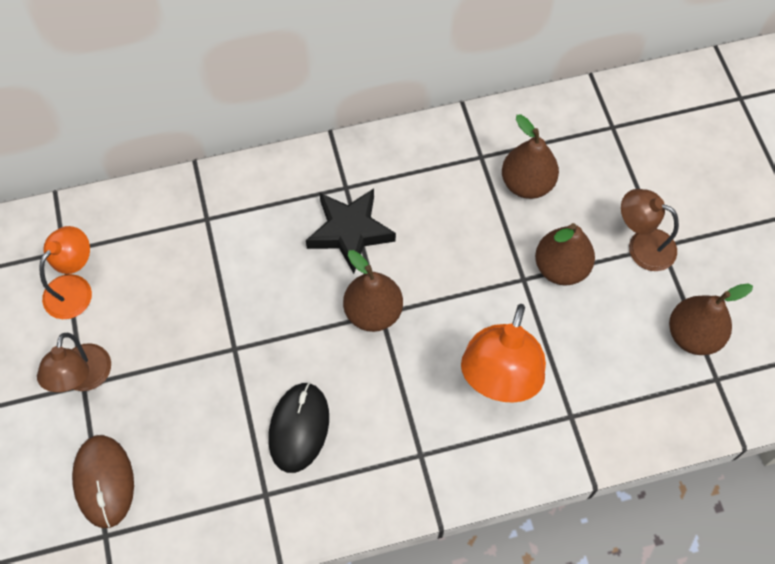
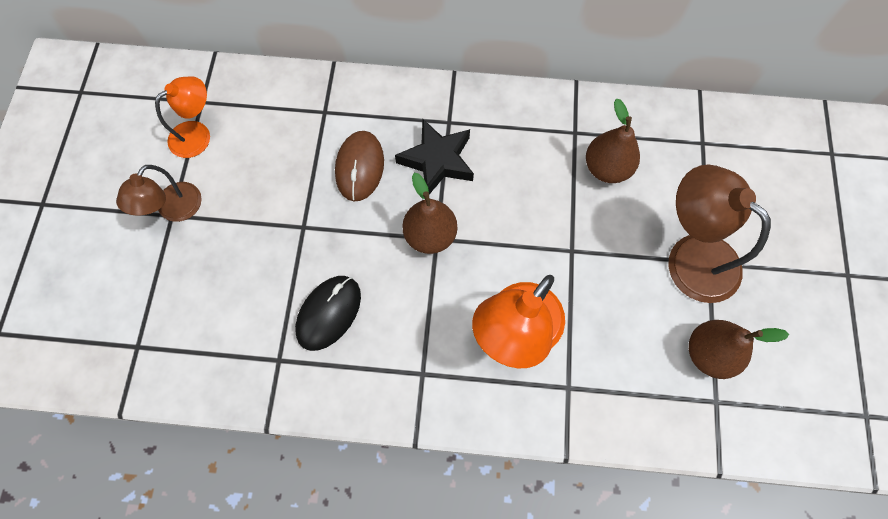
camera: 20 degrees right, 5 degrees up
brown mouse [72,435,134,528] -> brown mouse moved to [335,131,384,201]
brown pear [535,223,595,285] -> none
brown lamp [621,189,679,271] -> brown lamp [668,164,771,303], size x1.61

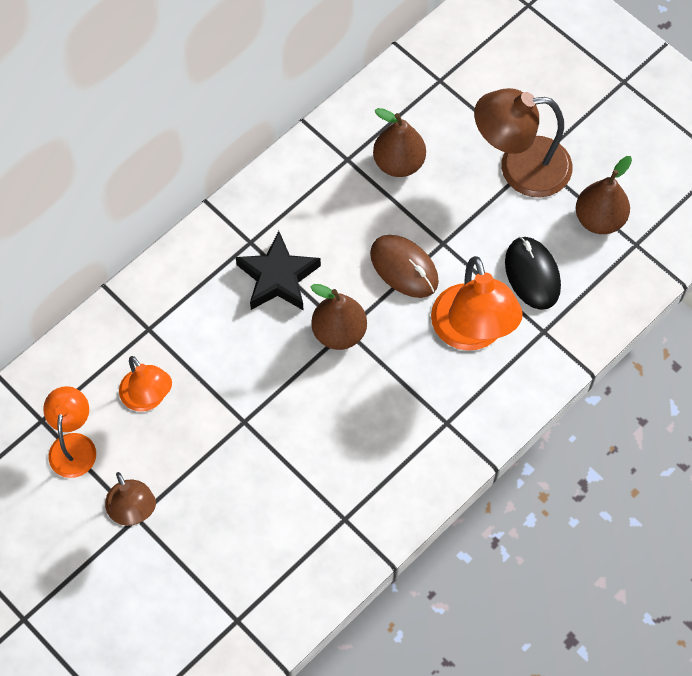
camera: 50 degrees left, 5 degrees down
black mouse [295,276,361,351] -> black mouse moved to [505,237,561,310]
brown mouse [335,131,384,201] -> brown mouse moved to [370,235,439,298]
none -> orange lamp [119,356,172,412]

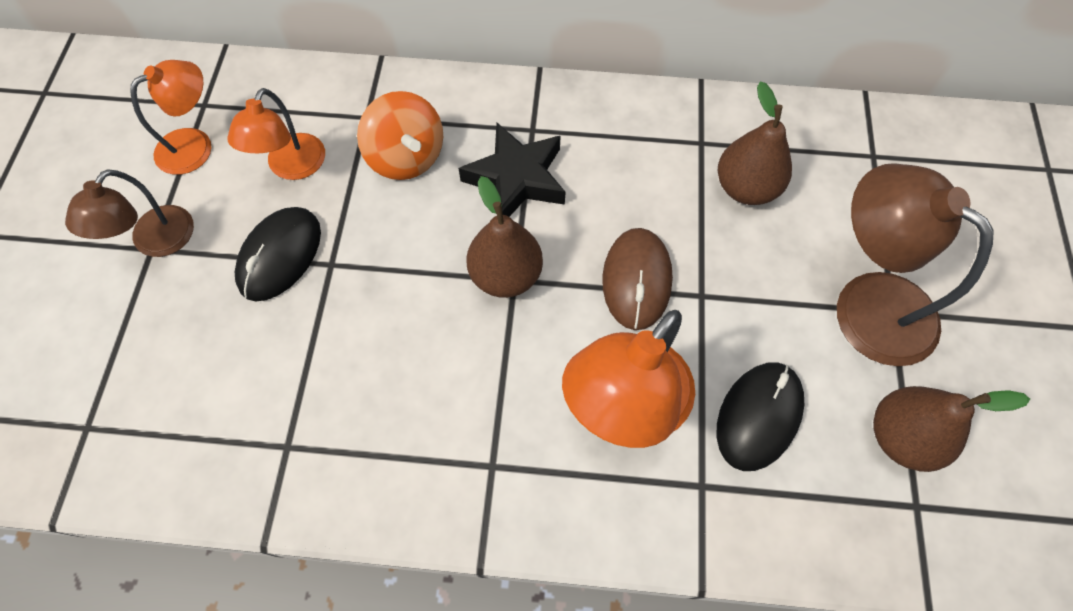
camera: 50 degrees right, 0 degrees up
none -> black mouse [235,207,321,301]
none -> orange spinning top [357,91,443,180]

